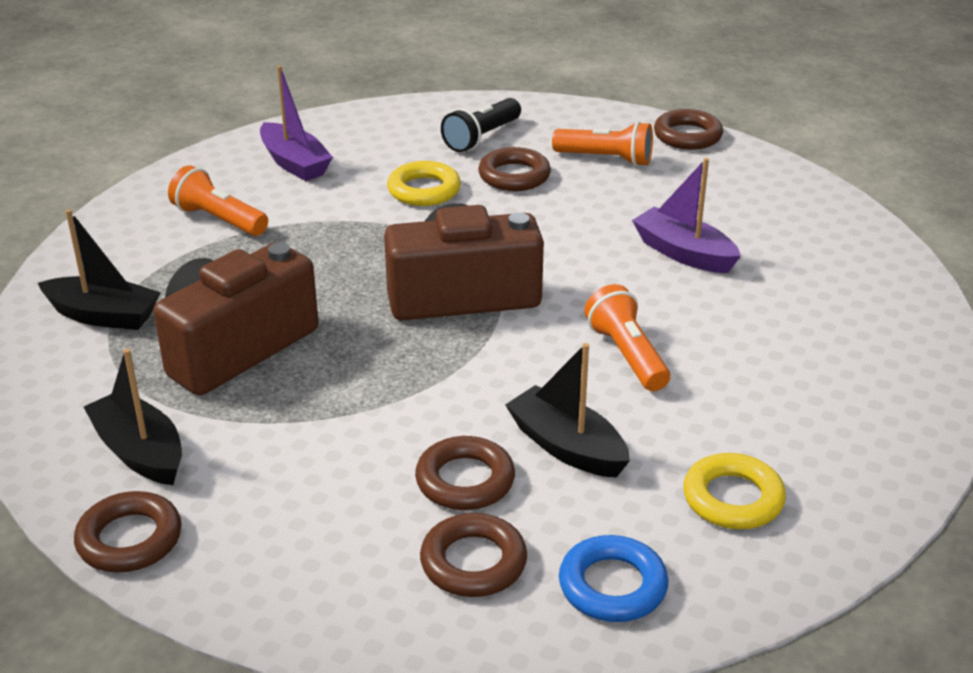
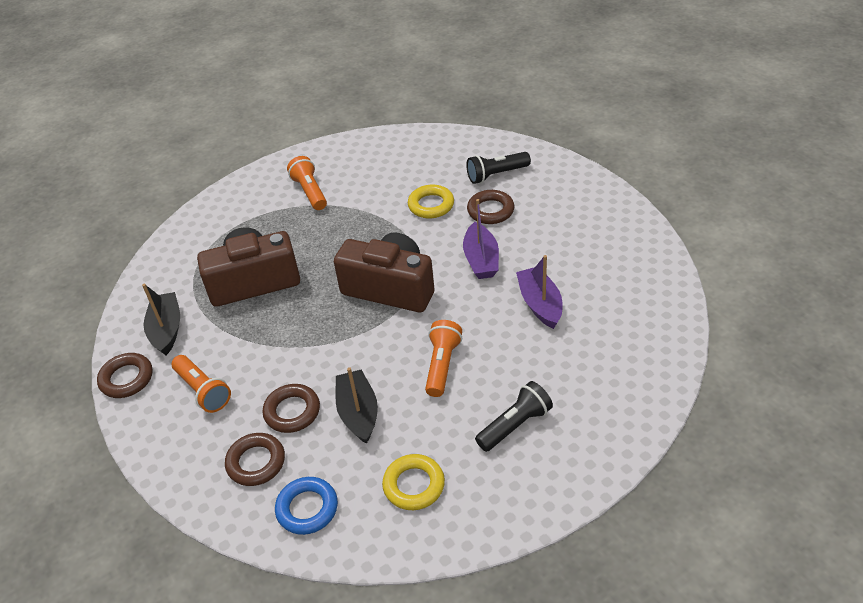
camera: 35 degrees right, 10 degrees up
black boat [38,209,161,330] -> none
purple boat [260,65,333,181] -> purple boat moved to [463,199,499,279]
orange flashlight [552,121,653,166] -> orange flashlight moved to [172,355,231,413]
brown ring [654,109,723,150] -> none
none -> black flashlight [475,381,553,452]

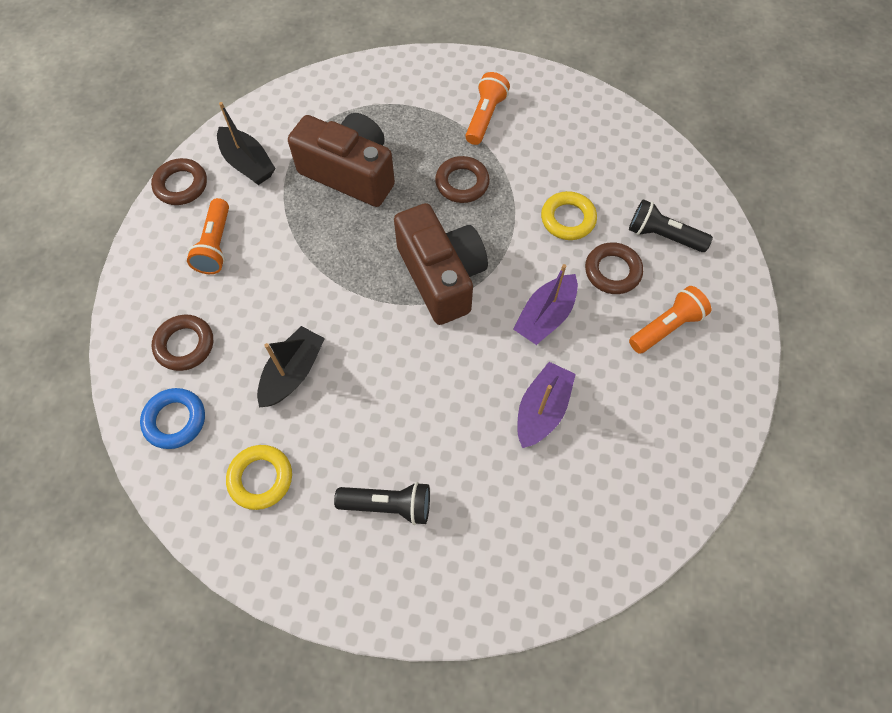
camera: 40 degrees right, 20 degrees up
black boat [142,284,180,355] -> black boat turned 105 degrees clockwise [217,102,276,185]
brown ring [263,384,320,433] -> brown ring moved to [435,156,490,203]
orange flashlight [425,320,462,397] -> orange flashlight moved to [629,286,711,354]

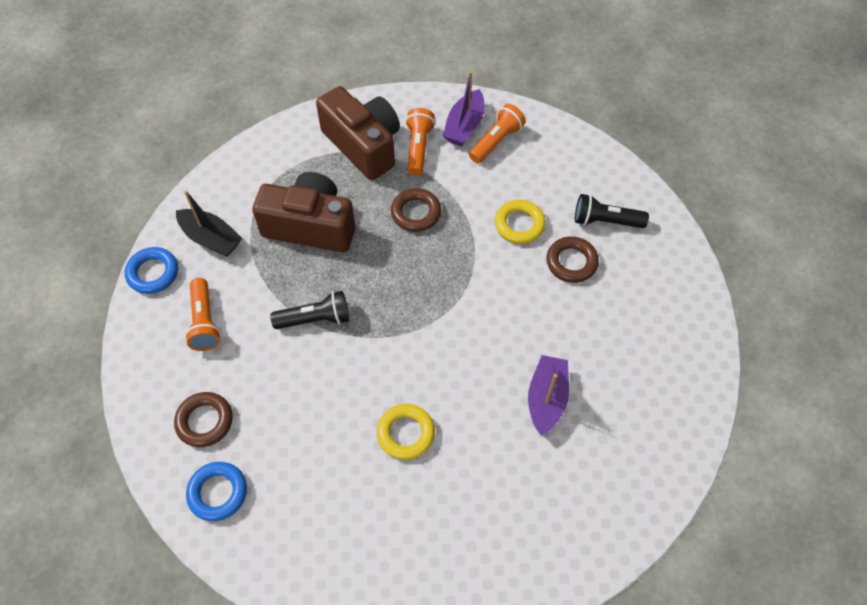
camera: 15 degrees left, 5 degrees down
brown ring [151,158,207,205] -> blue ring [125,247,178,294]
yellow ring [226,445,292,510] -> yellow ring moved to [377,404,435,460]
black boat [257,326,325,407] -> none
black flashlight [334,482,430,525] -> black flashlight moved to [271,291,349,329]
brown camera [394,203,488,325] -> brown camera moved to [316,86,400,180]
purple boat [513,264,578,345] -> purple boat moved to [443,71,484,146]
orange flashlight [629,286,711,354] -> orange flashlight moved to [469,104,526,163]

